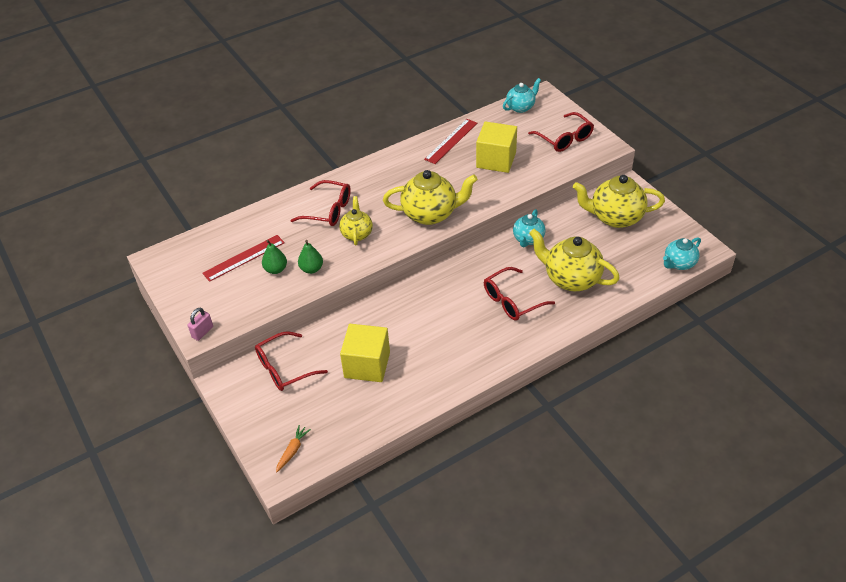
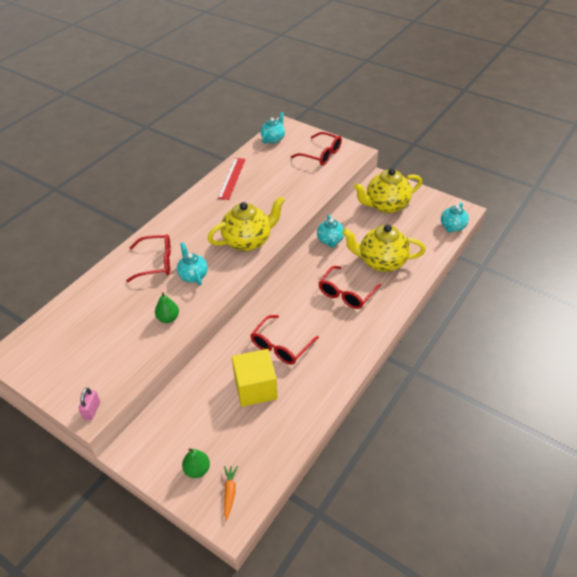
camera: 25 degrees left, 0 degrees up
red ruler [202,235,285,282] -> none
red glasses [255,331,328,391] -> red glasses moved to [250,315,319,364]
green pear [262,240,287,274] -> green pear moved to [182,448,210,478]
yellow teapot [339,196,373,245] -> turquoise teapot [177,242,208,285]
yellow cube [476,121,517,173] -> none

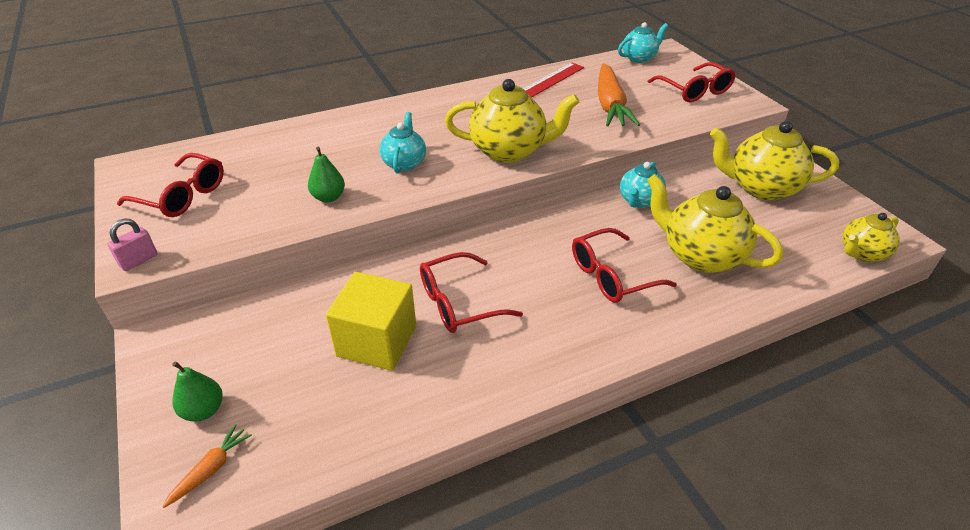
camera: 30 degrees right, 5 degrees down
red glasses [126,234,171,282] -> red glasses moved to [117,153,224,217]
turquoise teapot [441,203,469,233] -> yellow teapot [842,213,900,262]
none -> orange carrot [598,63,640,127]

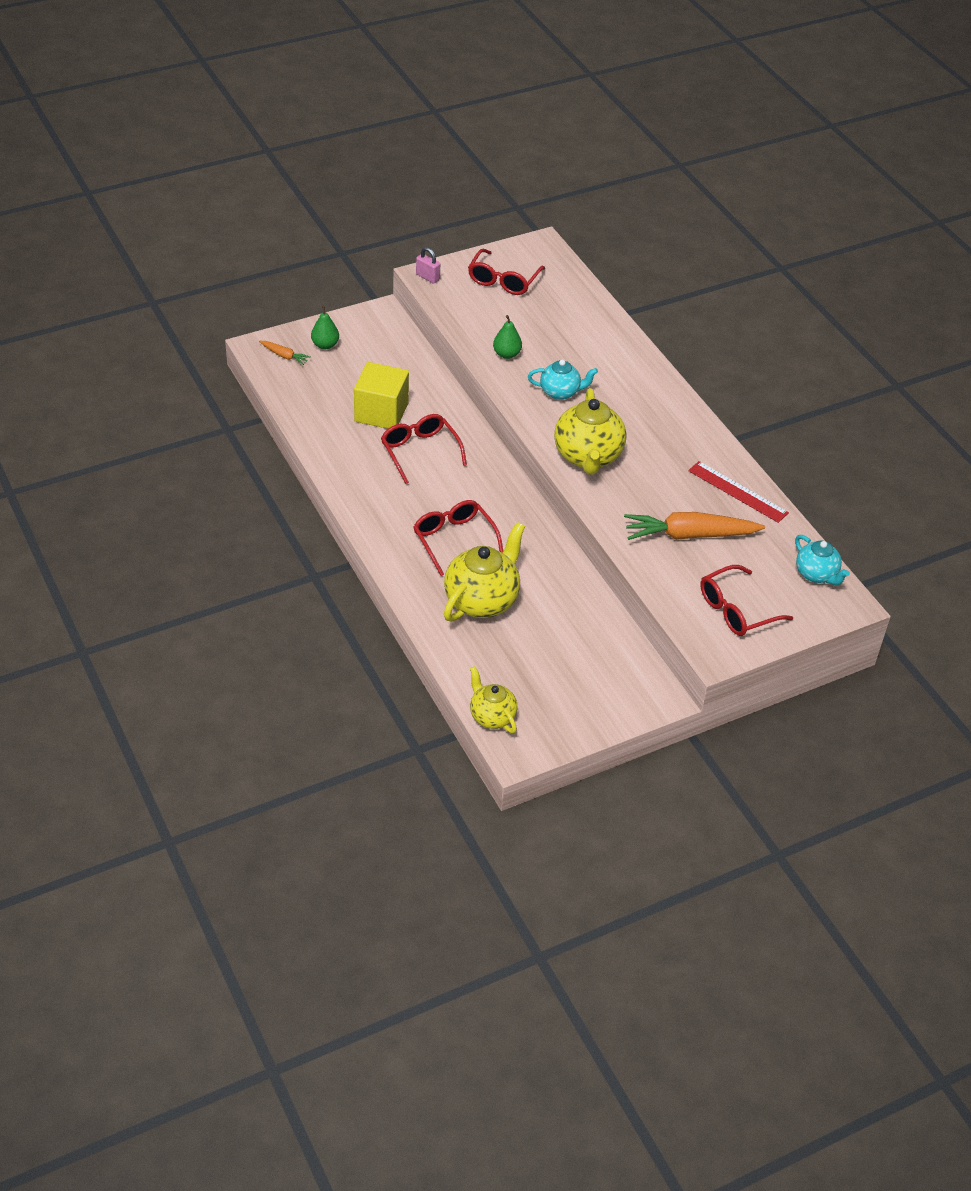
camera: 85 degrees right, 5 degrees up
turquoise teapot [620,161,666,208] -> none
yellow teapot [710,121,839,201] -> none

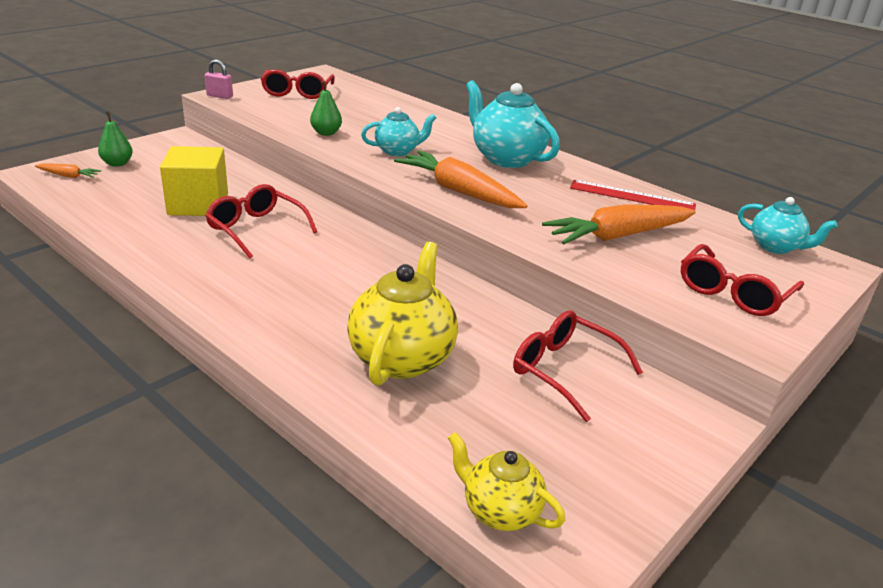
camera: 20 degrees left, 15 degrees down
red glasses [413,500,503,576] -> red glasses moved to [513,311,643,422]
yellow teapot [554,388,626,475] -> orange carrot [394,151,527,208]
none -> turquoise teapot [466,80,560,168]

